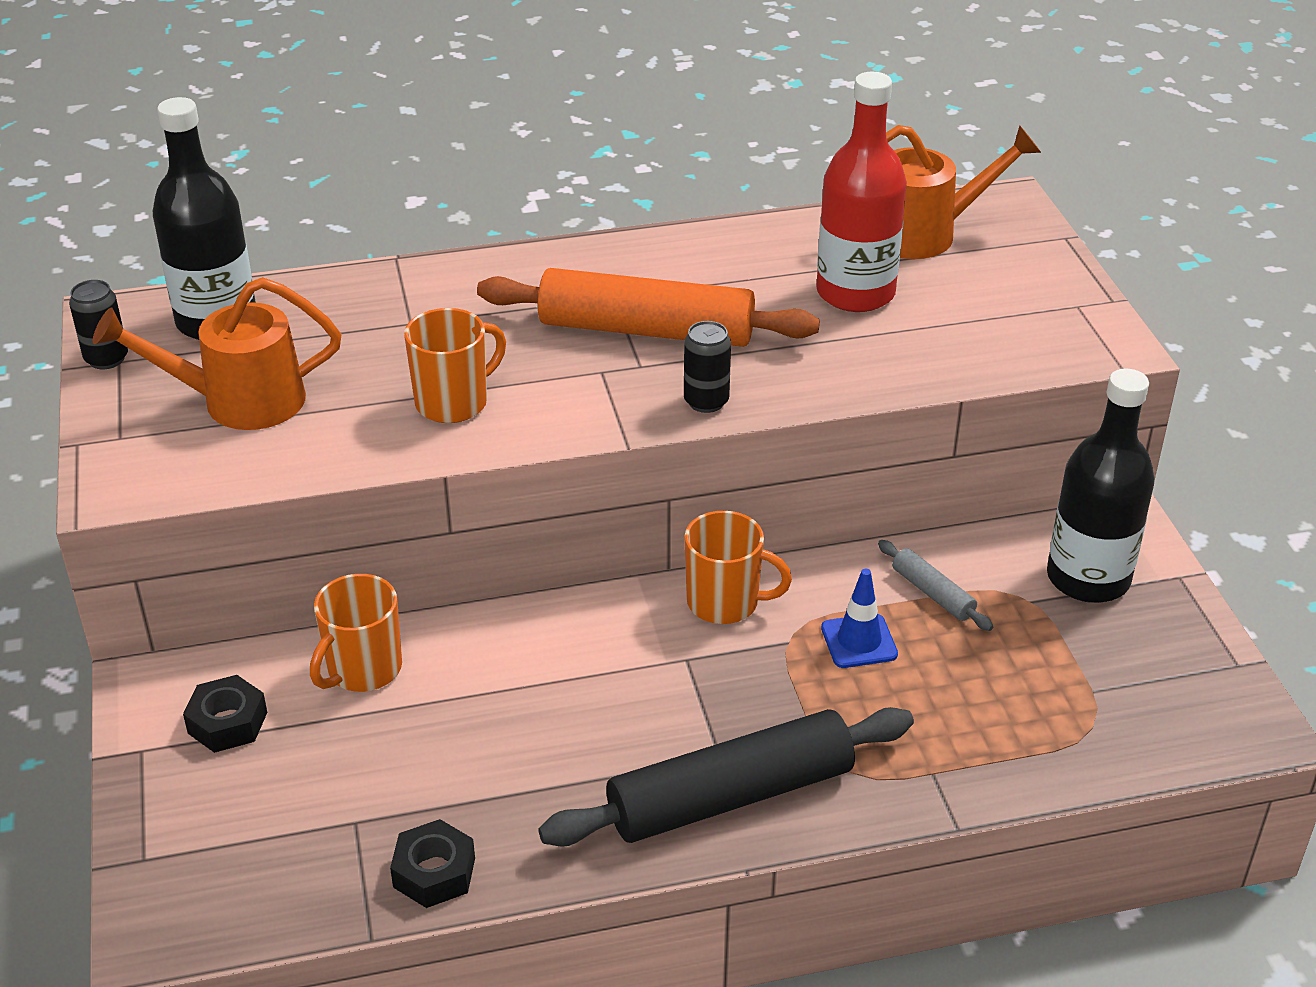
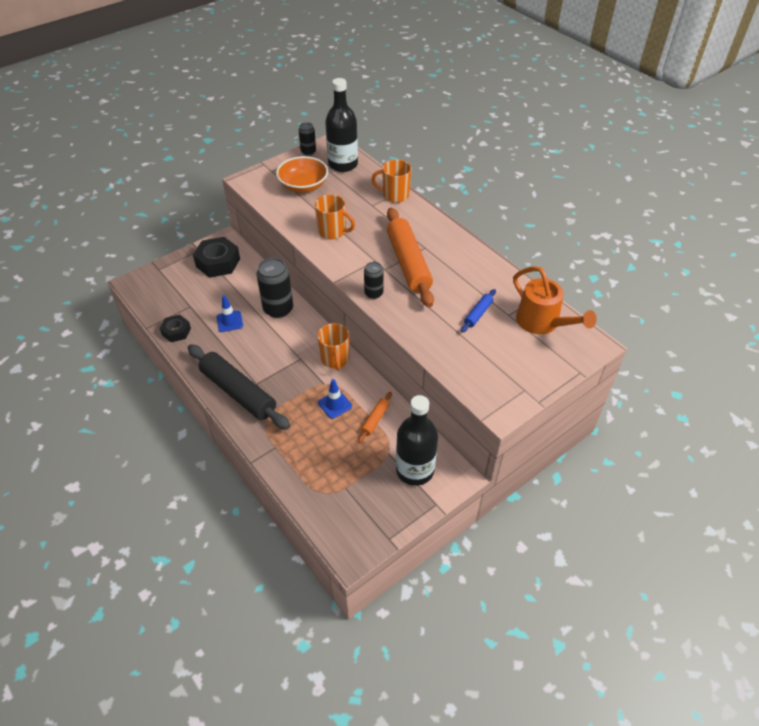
camera: 65 degrees right, 10 degrees up
orange watering can [93,277,341,430] -> orange bowl [276,156,328,193]
black nut [183,675,267,753] -> black nut [193,237,240,278], size x1.67
orange mug [310,574,402,692] -> orange mug moved to [371,160,412,203]
red bottle [816,72,907,312] -> blue rolling pin [461,289,496,333]
grey rolling pin [878,540,993,631] -> orange rolling pin [358,392,392,443]
none -> blue traffic cone [216,295,243,332]
none -> black can [257,258,293,318]

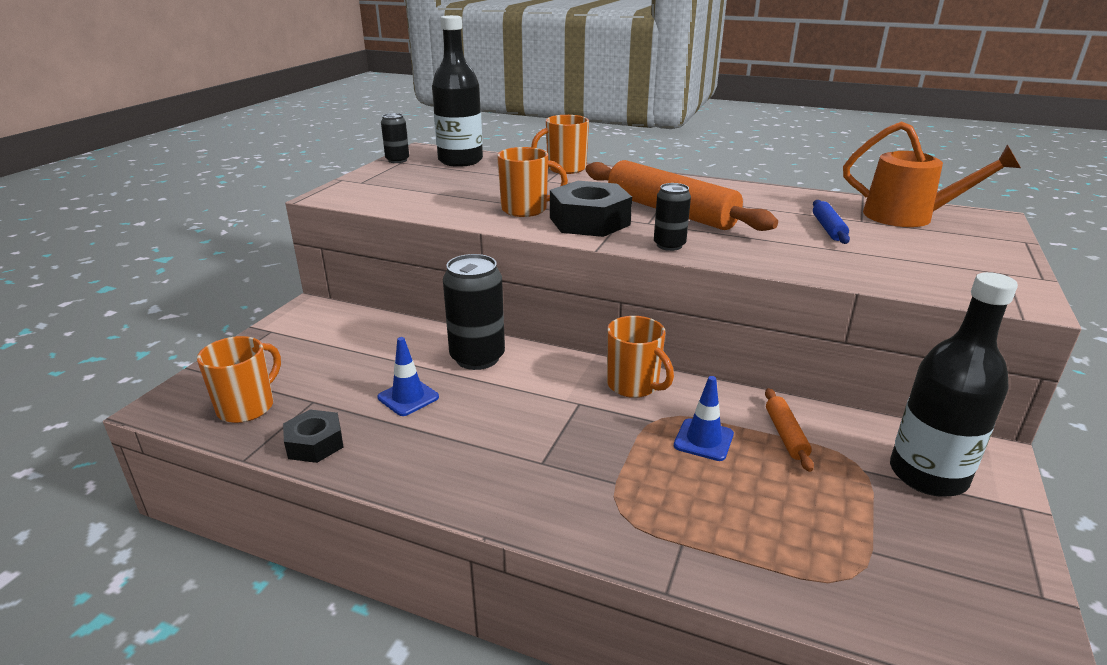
camera: 30 degrees left, 20 degrees down
black rolling pin [188,344,290,430] -> none
black nut [193,237,240,278] -> black nut moved to [550,181,632,237]
orange bowl [276,156,328,193] -> none
none -> orange mug [197,336,281,423]

